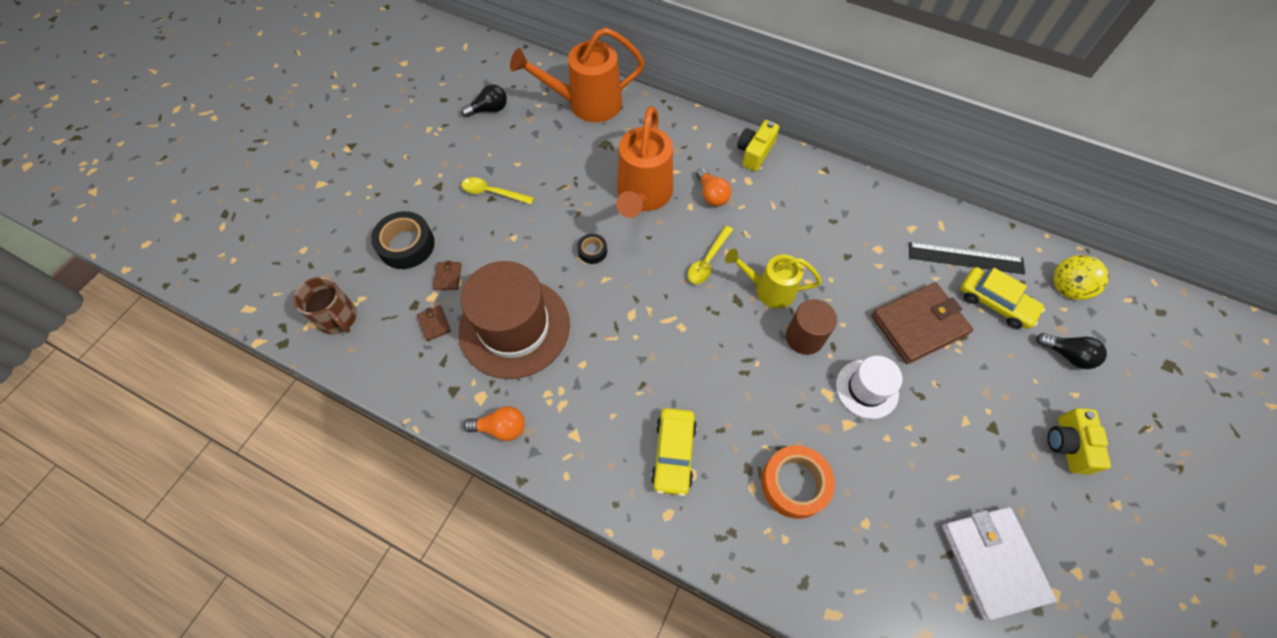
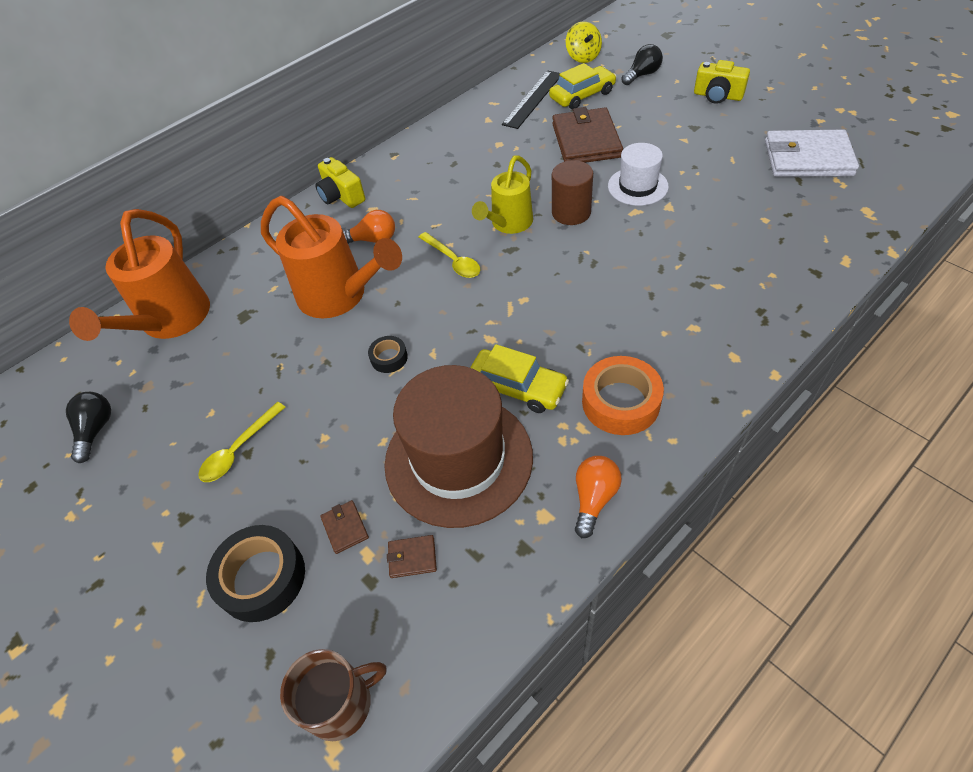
camera: 65 degrees left, 10 degrees down
brown wallet [433,261,462,290] -> brown wallet turned 45 degrees clockwise [320,500,369,554]
yellow car [651,408,697,496] -> yellow car moved to [470,344,569,413]
orange tape [761,445,835,519] -> orange tape moved to [582,356,664,435]

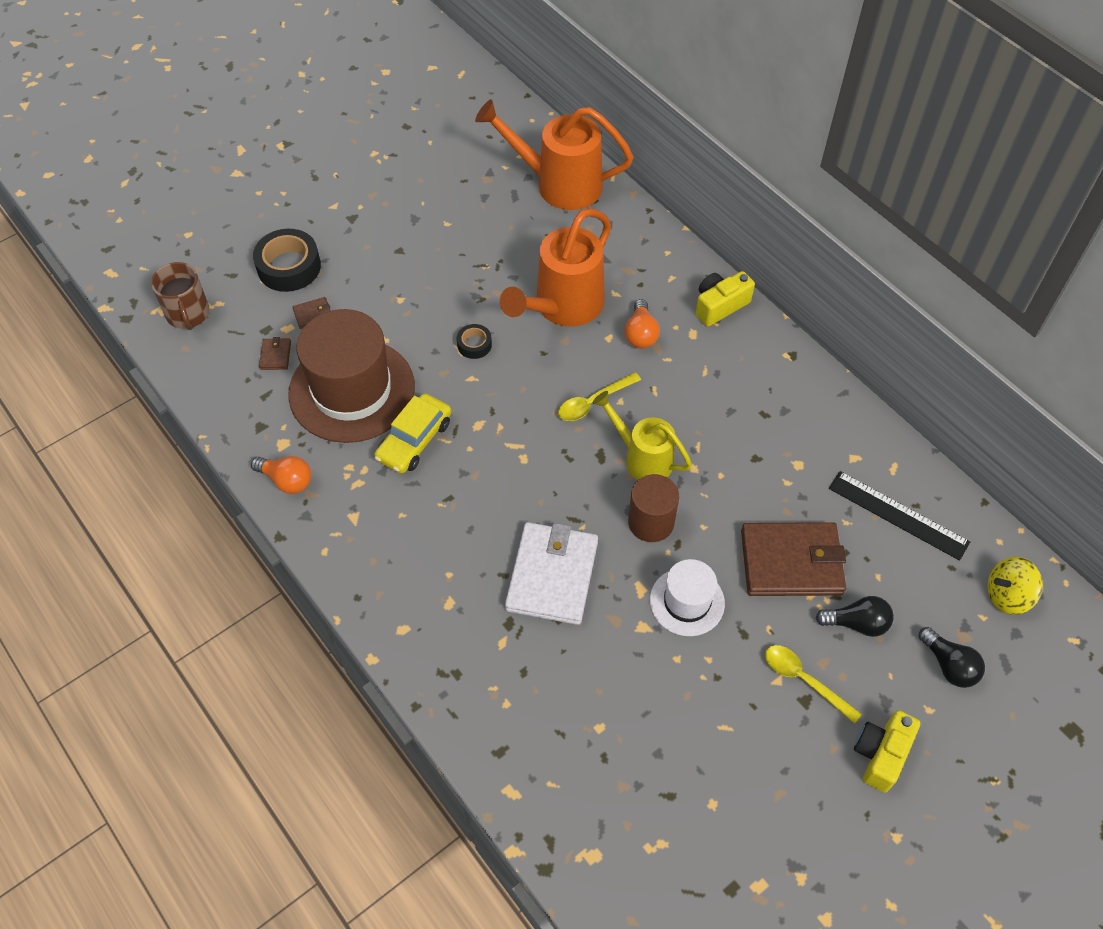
camera: 90 degrees right, 5 degrees up
black light bulb [66,392,111,463] -> black light bulb moved to [816,596,894,637]
yellow spoon [198,402,285,482] -> yellow spoon moved to [765,645,862,724]
yellow car [549,63,616,109] -> none
orange tape [582,356,664,435] -> none
white wallet [765,129,859,177] -> white wallet moved to [505,522,598,625]

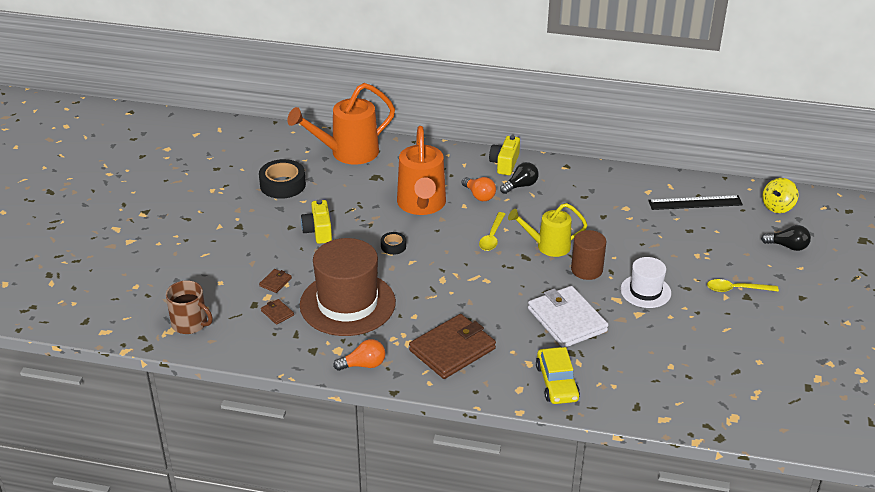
camera: 40 degrees left, 20 degrees down
black tape [253,229,321,292] -> black tape moved to [259,159,306,199]
yellow car [374,393,451,474] -> yellow car moved to [536,347,580,404]
brown wallet [741,522,846,596] -> brown wallet moved to [409,314,496,379]
black light bulb [816,596,894,637] -> black light bulb moved to [500,162,539,194]
yellow camera [854,710,920,793] -> yellow camera moved to [301,199,332,244]

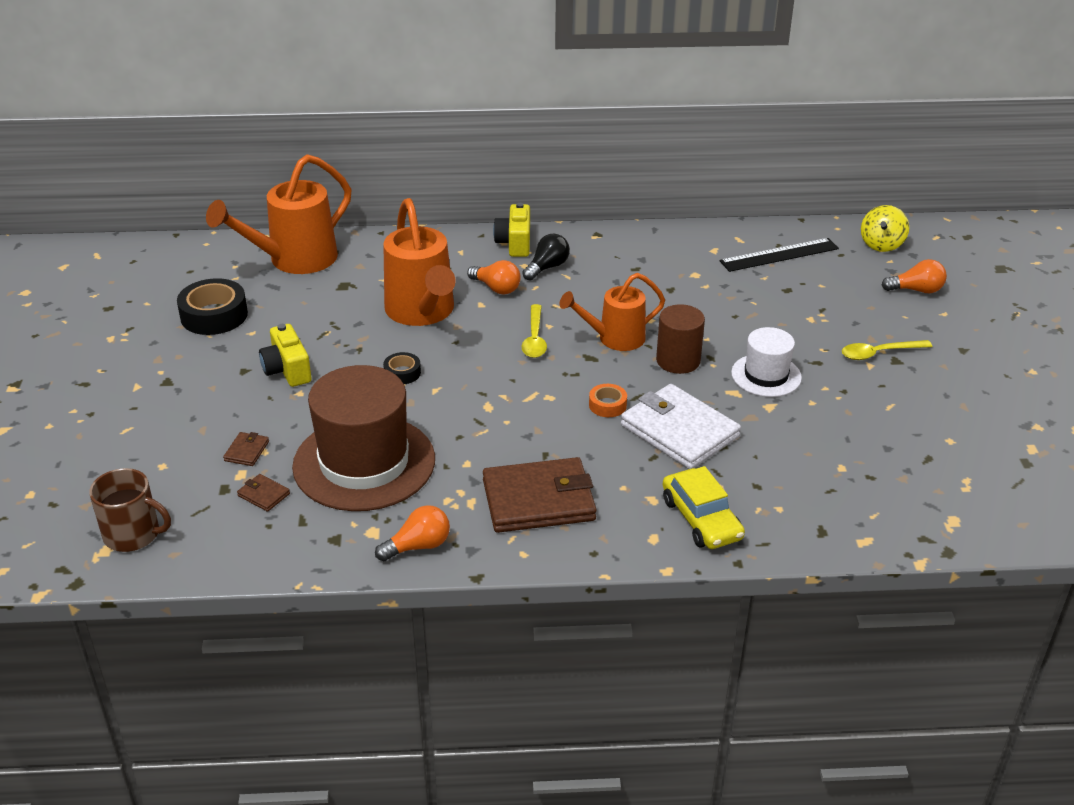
camera: 15 degrees left, 0 degrees up
brown wallet [409,314,496,379] -> brown wallet turned 45 degrees clockwise [483,457,597,533]
yellow watering can [508,203,587,257] -> orange watering can [559,273,665,351]
black light bulb [761,225,811,251] -> orange light bulb [881,259,947,293]
none -> orange tape [589,384,627,417]

